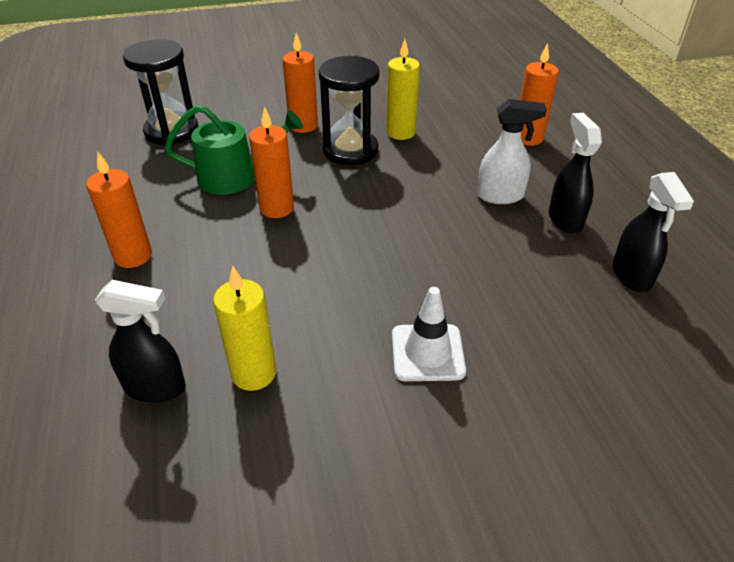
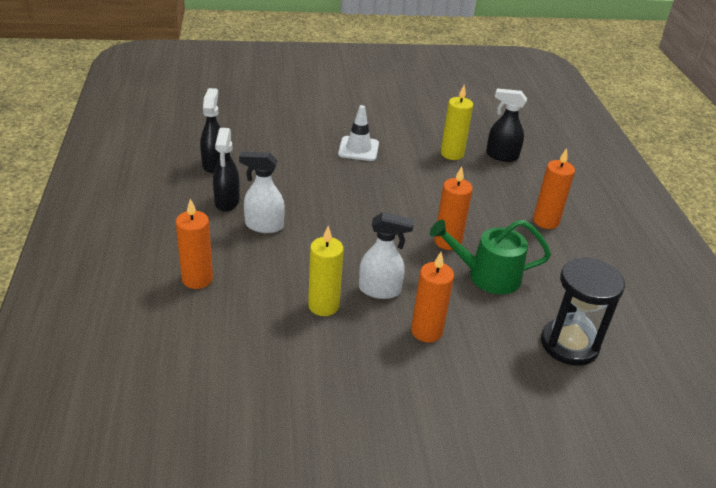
camera: 175 degrees left, 5 degrees down
black hourglass [318,56,379,165] -> white spray bottle [359,212,414,299]

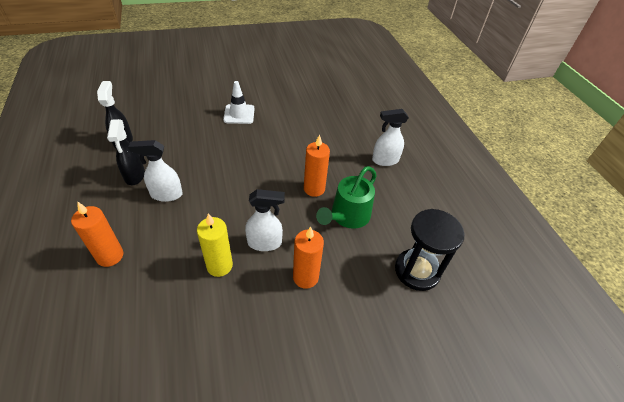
camera: 10 degrees left, 10 degrees up
green watering can [430,220,551,294] -> green watering can turned 45 degrees counterclockwise [316,166,376,229]
yellow candle [441,85,473,160] -> none
black spray bottle [486,89,527,162] -> none
orange candle [533,148,575,229] -> white spray bottle [372,109,409,166]

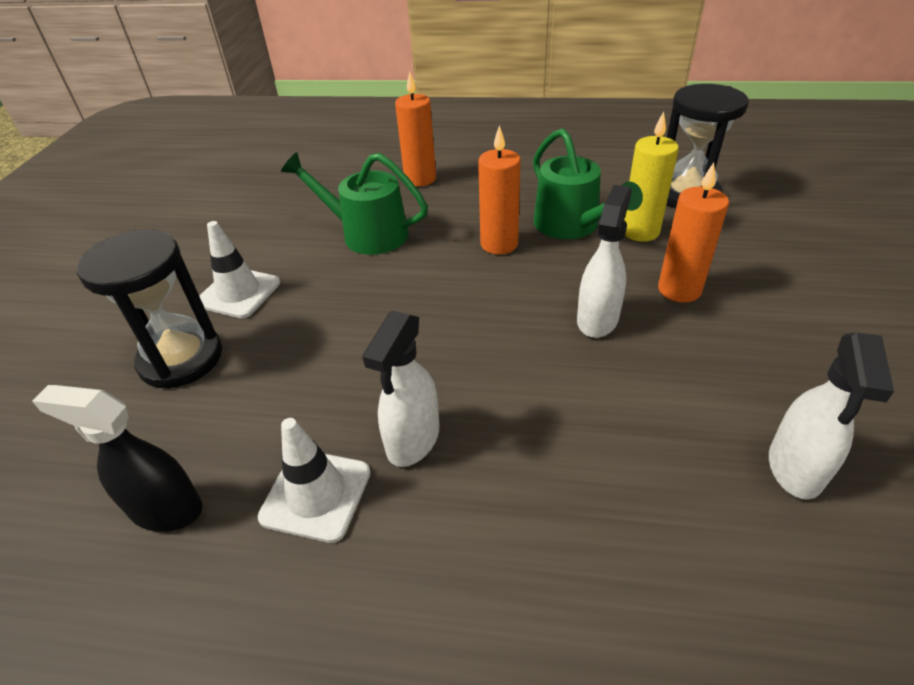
camera: 60 degrees left, 5 degrees down
orange candle [71,201,123,267] -> orange candle moved to [395,71,436,186]
black spray bottle [107,119,145,185] -> white traffic cone [258,418,371,543]
yellow candle [197,213,233,277] -> yellow candle moved to [624,112,679,242]
white spray bottle [372,109,409,166] -> white spray bottle moved to [769,333,894,500]
none -> black hourglass [77,229,222,389]
none -> green watering can [281,152,428,255]

